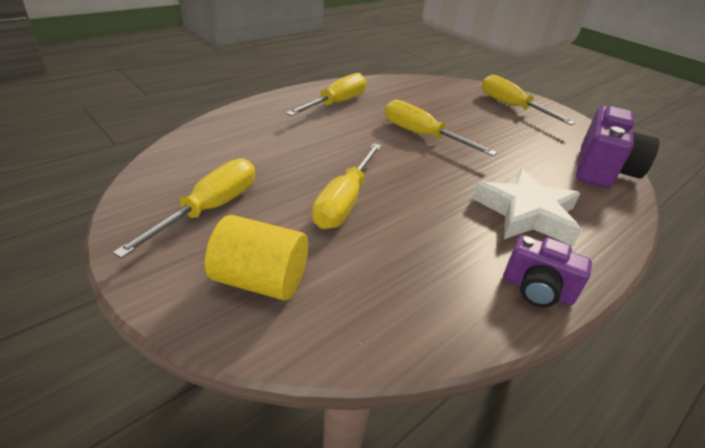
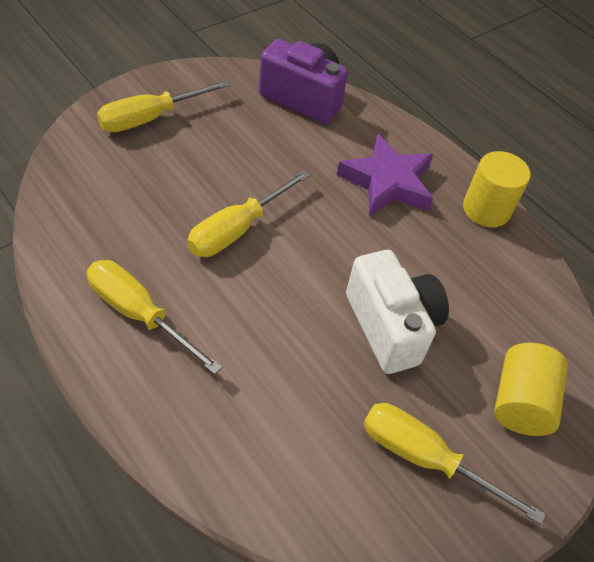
camera: 90 degrees left, 15 degrees up
yellow screwdriver [312,143,382,229] -> white camera [346,250,449,374]
white star [472,168,582,246] -> purple star [337,134,433,217]
purple camera [504,235,592,307] -> yellow cylinder [463,151,530,227]

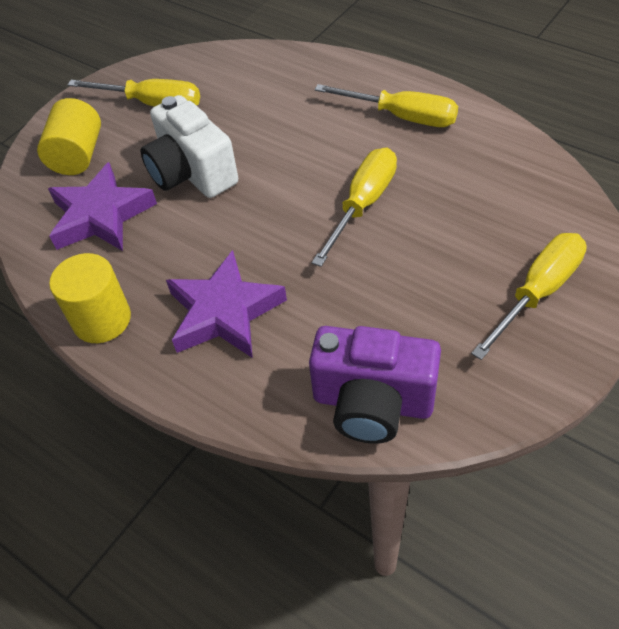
camera: 175 degrees right, 0 degrees up
none -> purple star [48,162,157,251]

